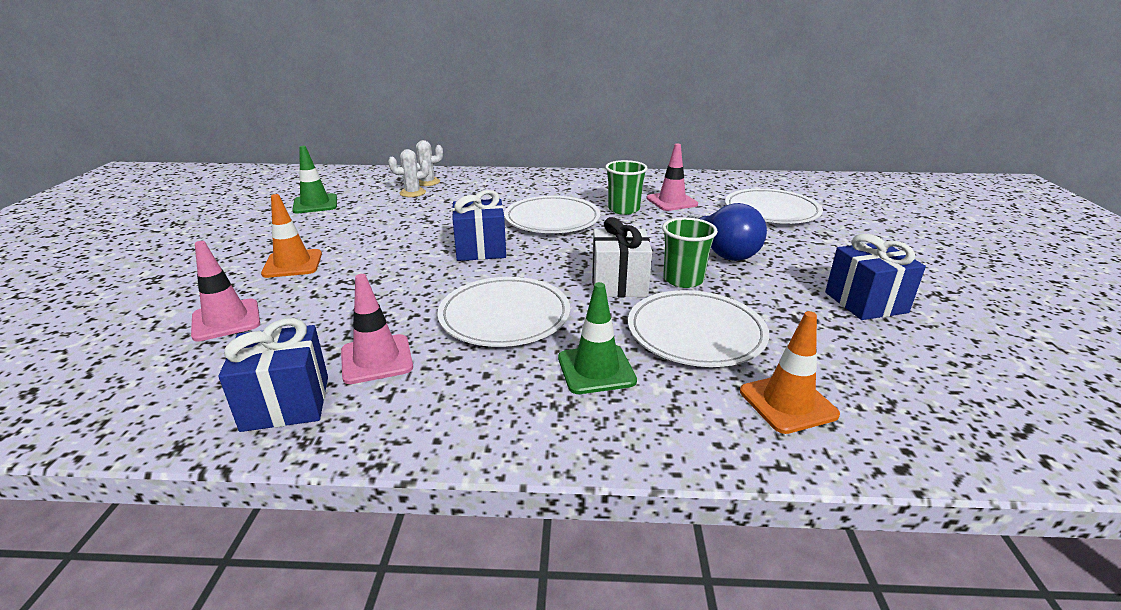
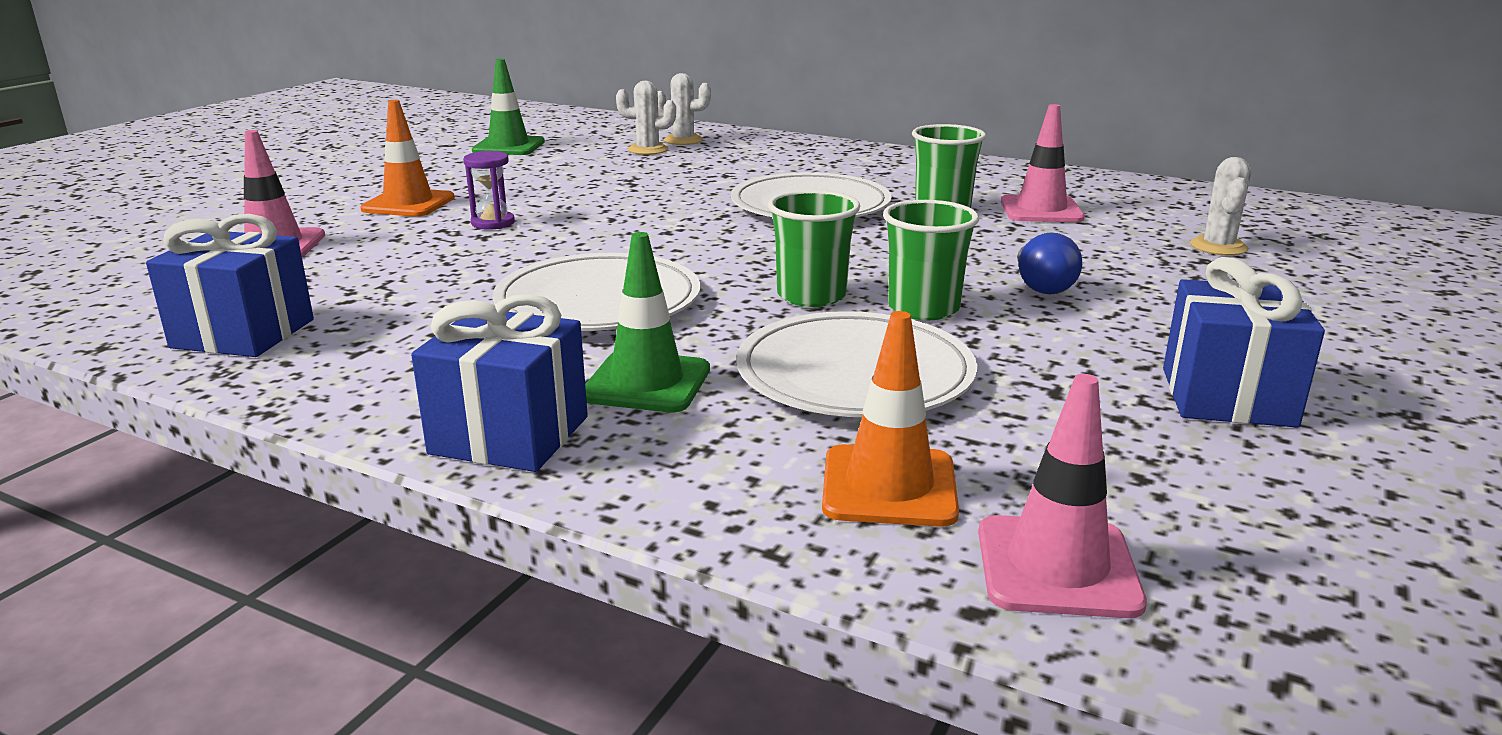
camera: 25 degrees right, 5 degrees down
pink traffic cone [341,274,413,384] -> pink traffic cone moved to [978,374,1147,618]
blue gift [452,190,506,261] -> blue gift moved to [411,294,588,472]
white gift [592,217,652,297] -> green cup [768,190,860,307]
blue light bulb [686,203,767,261] -> blue light bulb [1017,232,1082,294], size x0.60
white plate [725,188,823,224] -> white cactus [1190,157,1251,256]
none -> purple hourglass [463,151,515,230]

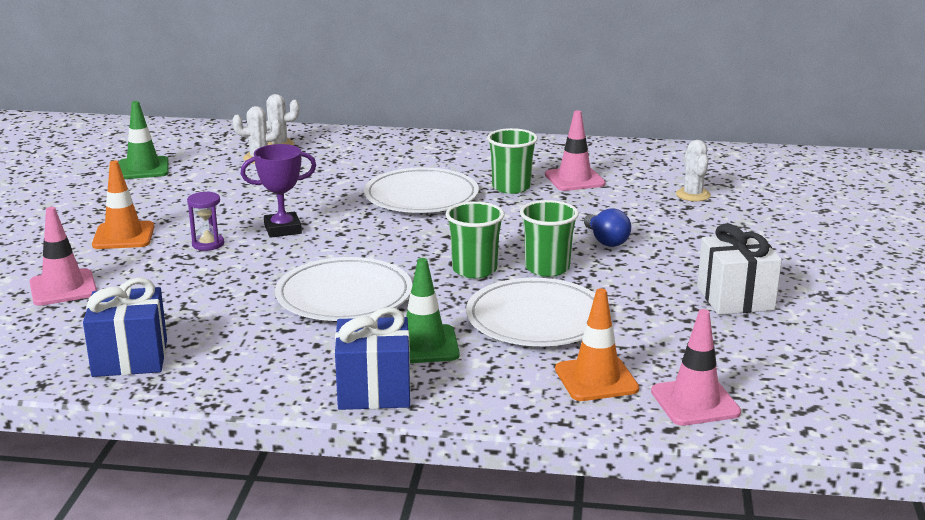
camera: 20 degrees left, 0 degrees up
blue gift [1163,257,1325,428] -> white gift [697,224,782,315]
none -> purple trophy [240,144,316,238]

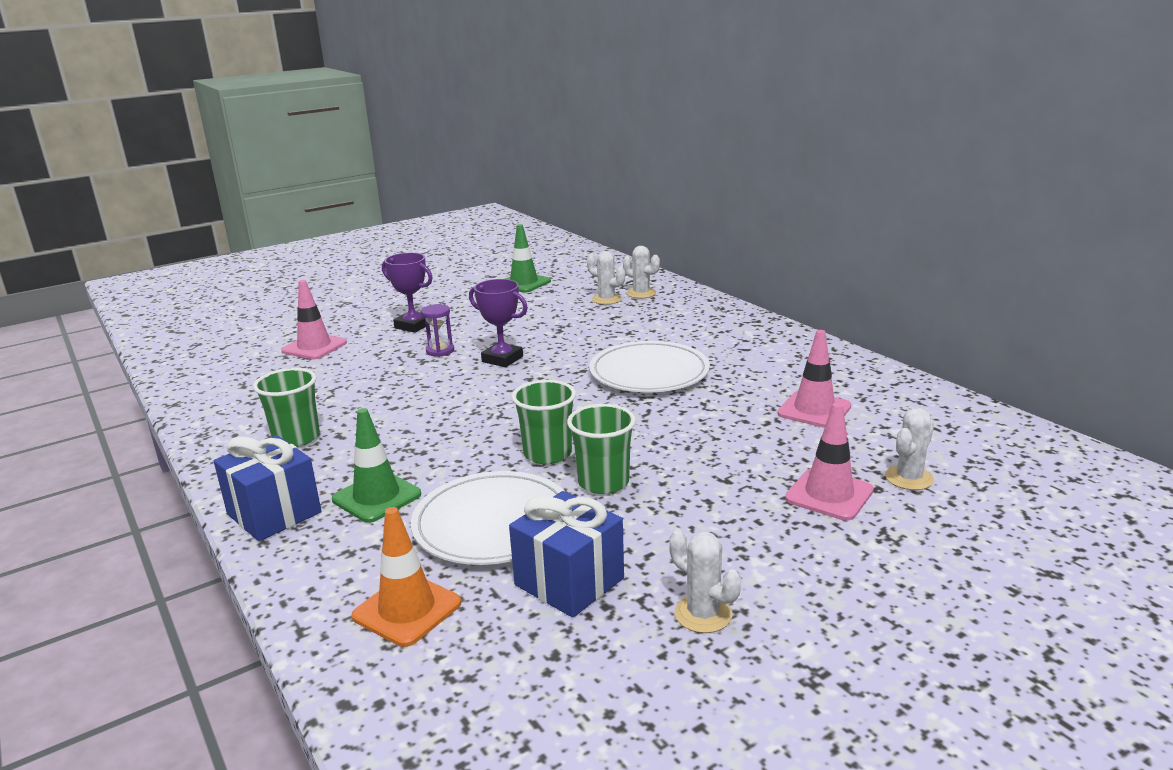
camera: 50 degrees right, 0 degrees up
blue gift [83,278,167,377] -> blue gift moved to [509,491,624,618]
orange traffic cone [92,161,154,249] -> purple trophy [382,253,433,332]
white plate [275,257,412,321] -> none
green cup [487,128,538,194] -> green cup moved to [253,368,320,447]
blue light bulb [584,208,631,247] -> none
pink traffic cone [651,309,741,426] -> pink traffic cone moved to [785,403,874,521]
white gift [697,224,782,315] -> white cactus [669,530,741,633]

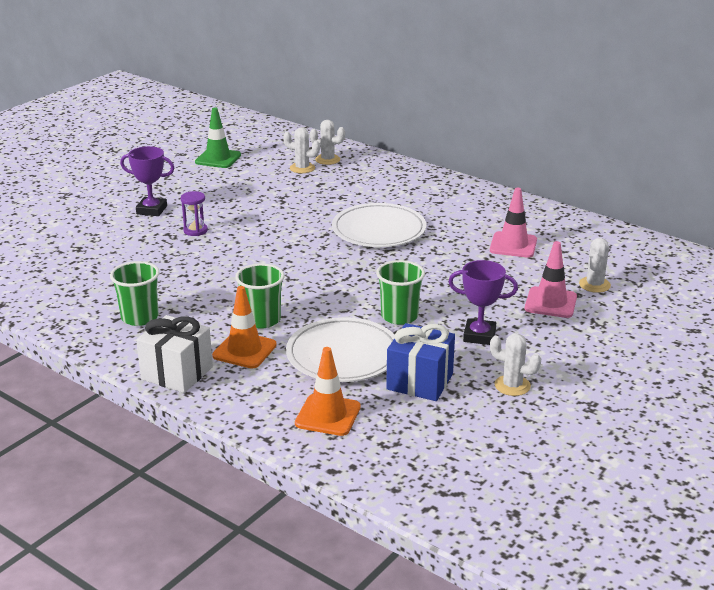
camera: 20 degrees left, 5 degrees up
blue gift [214,435,321,541] -> white gift [136,315,213,393]
pink traffic cone [281,280,347,360] -> none
green traffic cone [332,408,421,523] -> orange traffic cone [212,286,277,368]
purple trophy [469,279,528,367] -> purple trophy moved to [449,260,518,345]
green cup [512,380,576,464] -> green cup moved to [235,263,285,329]

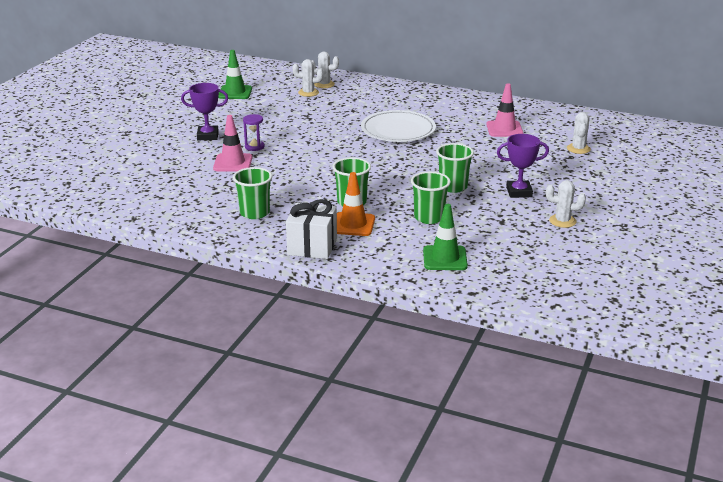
camera: 15 degrees left, 0 degrees up
white plate [286,317,394,382] -> green cup [411,172,451,224]
orange traffic cone [295,347,361,436] -> green traffic cone [423,204,468,270]
blue gift [386,323,455,401] -> none
pink traffic cone [525,241,577,318] -> pink traffic cone moved to [213,115,252,172]

